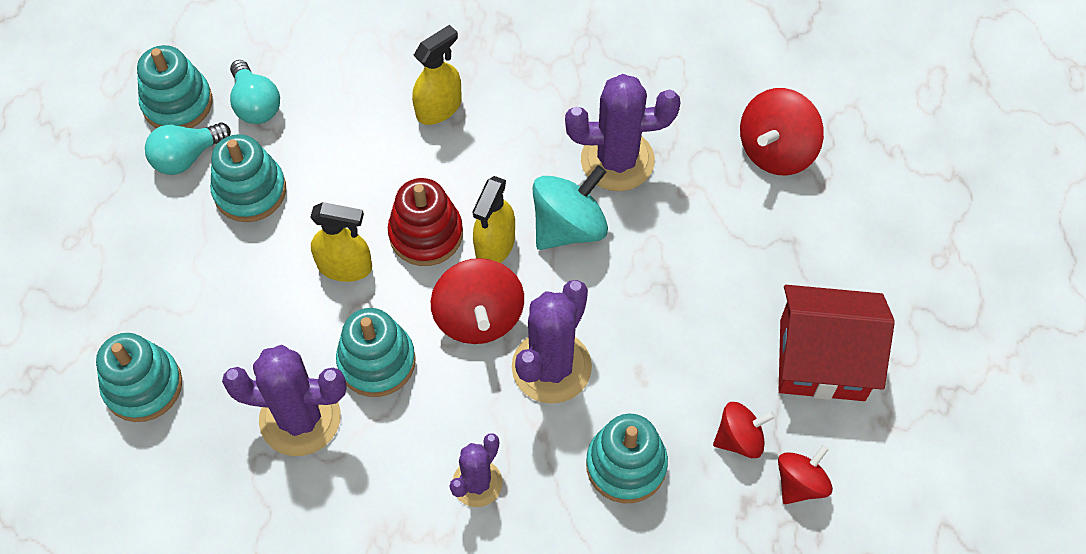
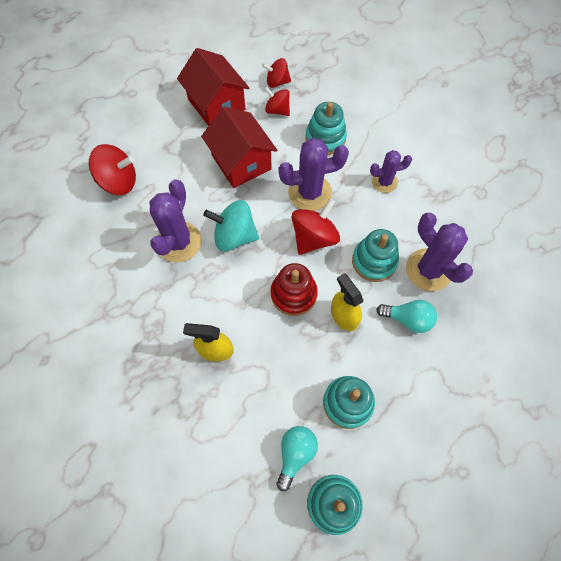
camera: 130 degrees left, 5 degrees up
turquoise stacking toy [96,333,182,422] -> none
turquoise light bulb [145,122,231,175] -> turquoise light bulb moved to [376,300,437,333]
yellow spray bottle [473,176,515,263] -> none
purple cactus [565,74,680,191] -> purple cactus turned 60 degrees clockwise [150,179,202,262]
none -> red house [201,107,277,188]

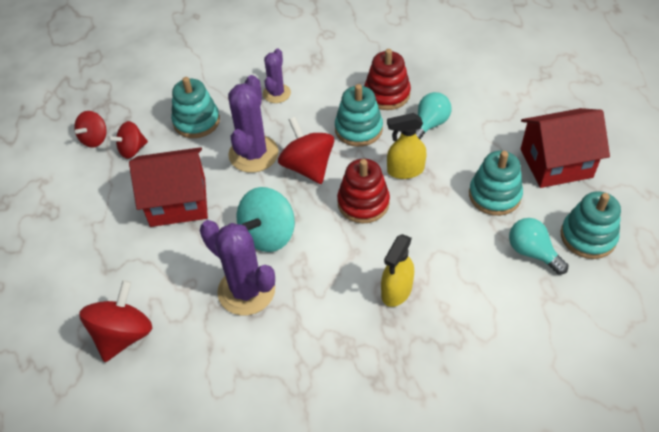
camera: 65 degrees left, 15 degrees down
red house [177,48,249,126] -> red house moved to [521,108,610,188]
purple cactus [406,213,473,291] -> red stacking toy [364,49,411,110]

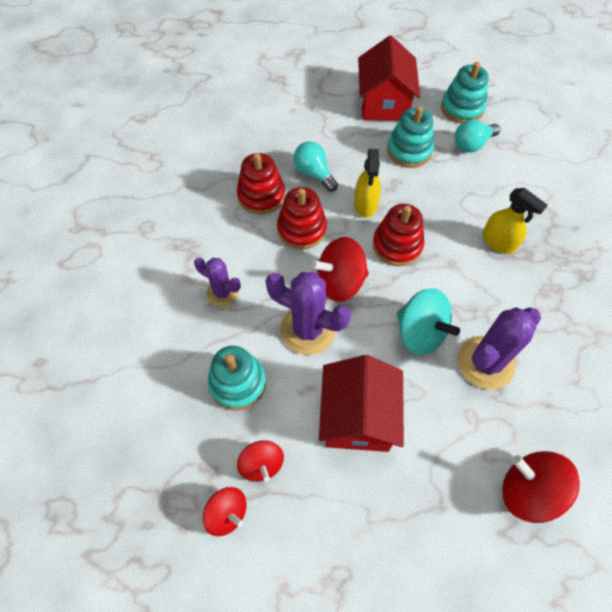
camera: 80 degrees left, 10 degrees up
turquoise stacking toy [335,84,383,147] -> red stacking toy [277,187,327,249]

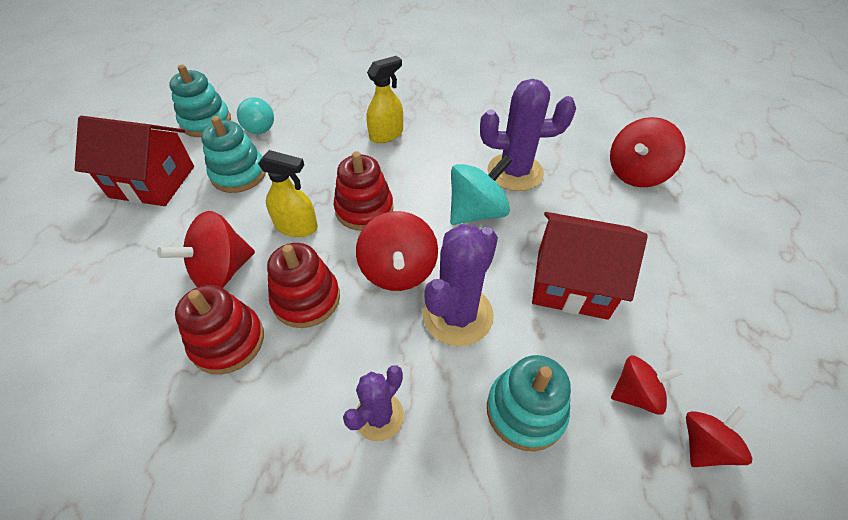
camera: 80 degrees left, 10 degrees down
turquoise light bulb [293,141,338,192] -> red spinning top [157,211,255,288]
purple cactus [457,307,541,390] -> purple cactus turned 60 degrees counterclockwise [480,79,576,191]

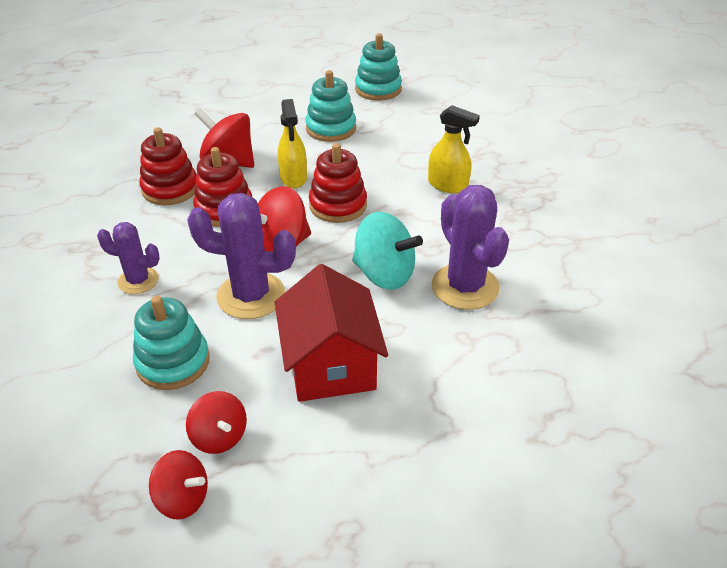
camera: 65 degrees right, 10 degrees down
red house [75,116,194,206] -> none
turquoise light bulb [237,97,274,134] -> none
red spinning top [610,117,686,187] -> none

